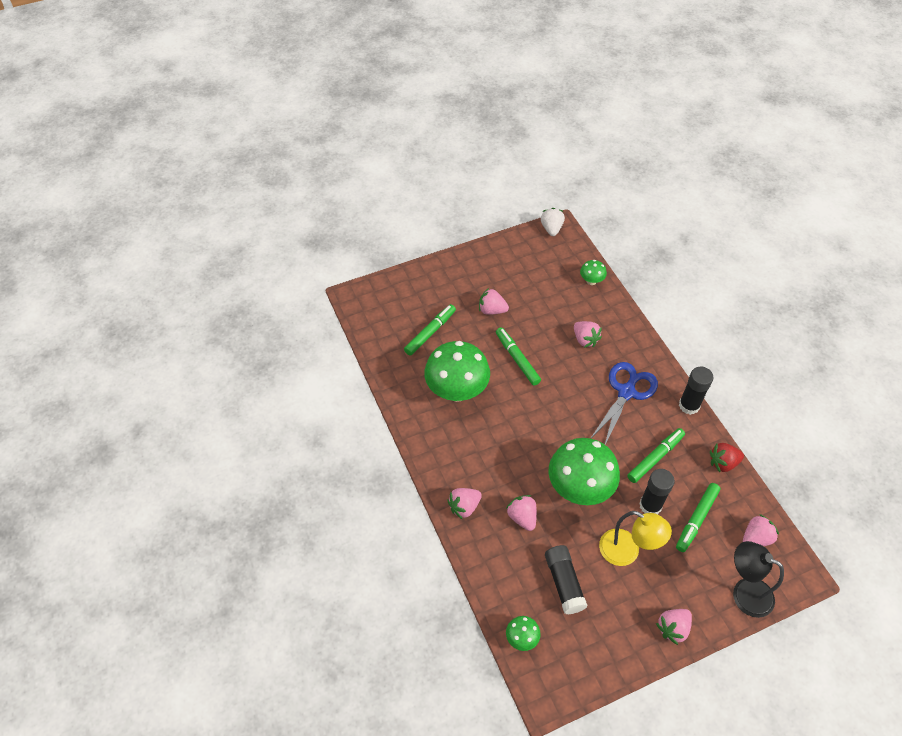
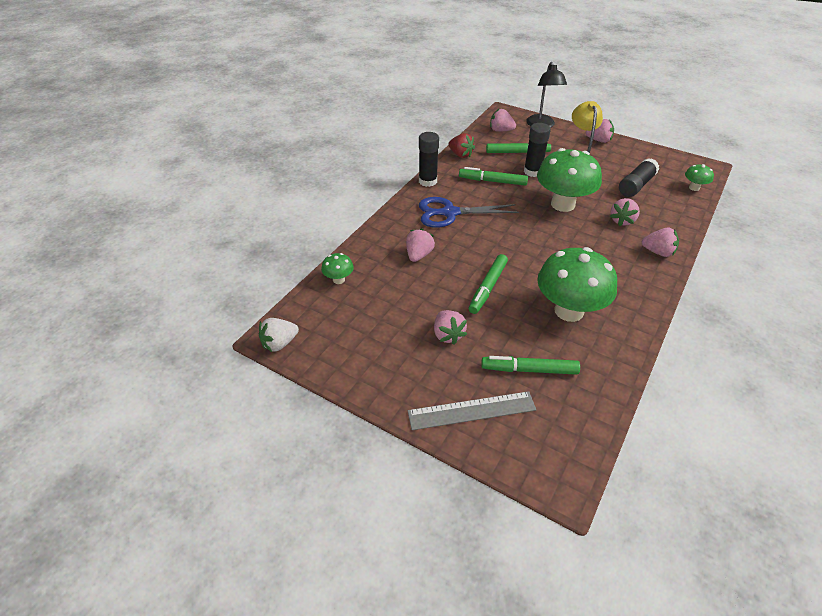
camera: 125 degrees left, 10 degrees down
none -> grey ruler [408,391,536,430]

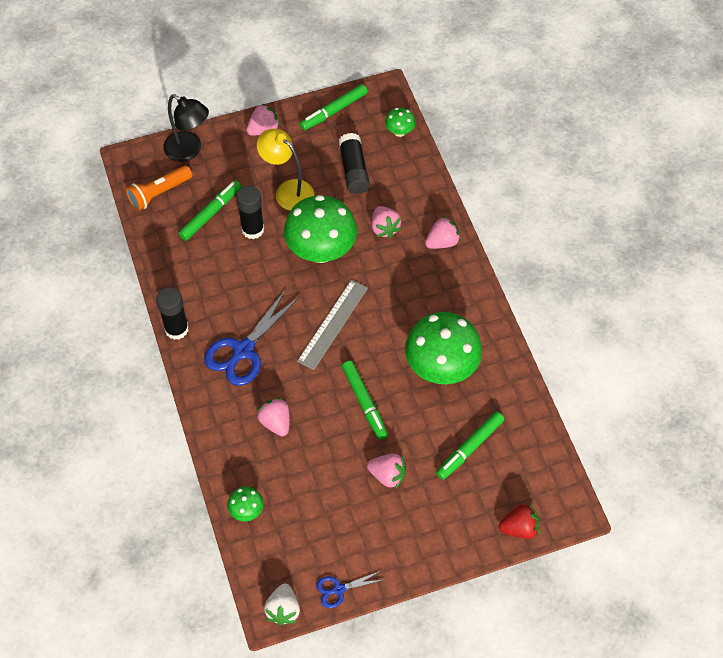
camera: 50 degrees left, 15 degrees up
grey ruler [408,391,536,430] -> grey ruler moved to [297,280,368,370]
red strawberry [448,133,475,158] -> red strawberry moved to [499,504,540,539]
green marker [459,167,528,186] -> green marker moved to [300,84,368,131]
pink strawberry [490,109,516,132] -> orange flashlight [126,165,192,211]
none -> blue scissors [316,571,383,608]

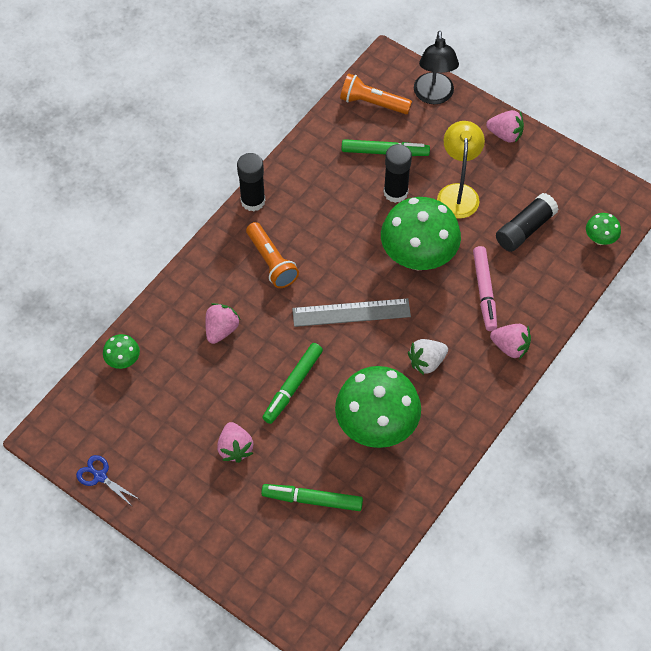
camera: 55 degrees right, 0 degrees up
blue scissors [204,289,300,386] -> orange flashlight [246,222,299,288]
white strawberry [264,583,300,626] -> white strawberry moved to [408,339,448,375]
green marker [300,84,368,131] -> none
pink strawberry [372,206,402,238] -> pink marker [473,246,497,331]
red strawberry [499,504,540,539] -> none

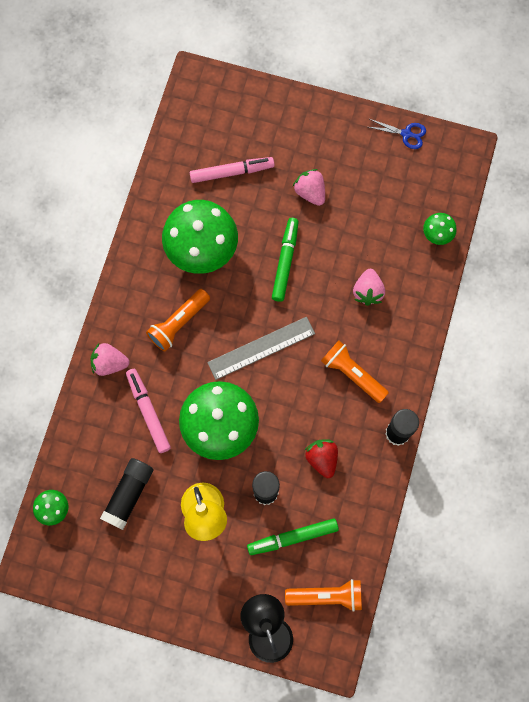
camera: 160 degrees right, 15 degrees up
green marker [261,484,363,511] -> pink marker [190,157,275,183]
white strawberry [408,339,448,375] -> orange flashlight [146,289,210,352]
pink strawberry [486,110,524,143] -> none
none -> red strawberry [305,439,338,478]

